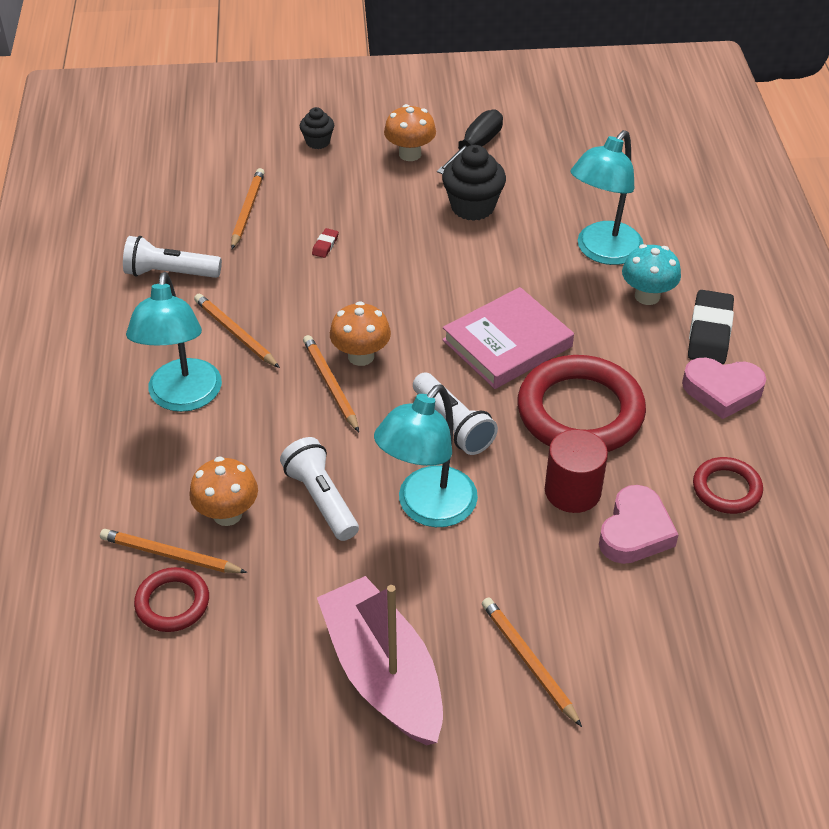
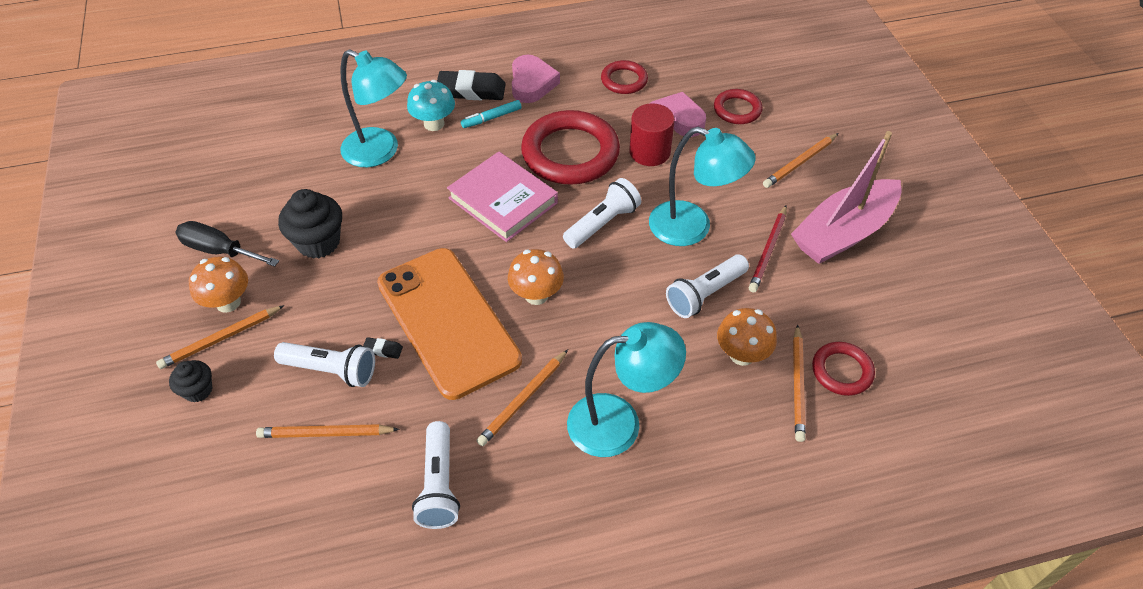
camera: 100 degrees left, 5 degrees up
orange pencil [303,335,359,432] -> orange pencil moved to [156,305,285,369]
red eraser [312,228,339,258] -> black eraser [363,337,403,359]
none -> white flashlight [274,342,375,387]
none -> orange phone [377,248,522,400]
none -> turquoise marker [461,100,522,128]
none -> red ring [714,89,763,124]
none -> red pencil [749,206,787,293]

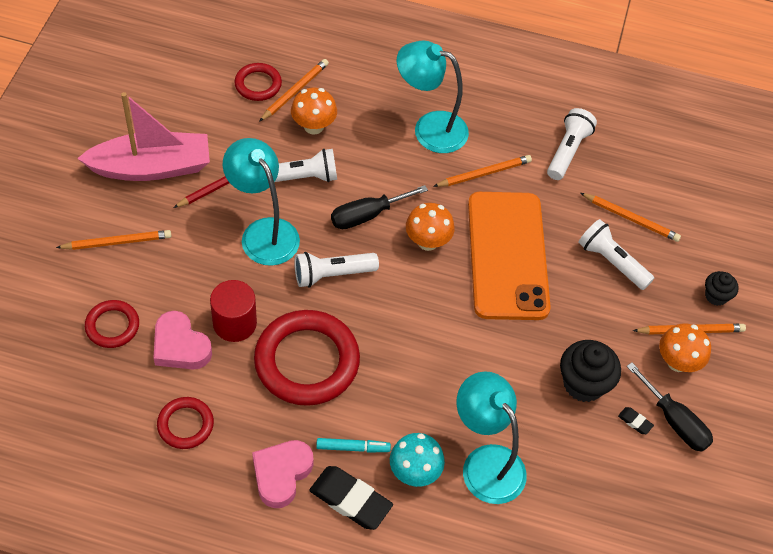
camera: 155 degrees left, 5 degrees up
black eraser [363,337,403,359] -> black eraser moved to [618,407,654,434]
pink book [447,151,558,242] -> none
none -> black screwdriver [331,185,428,229]

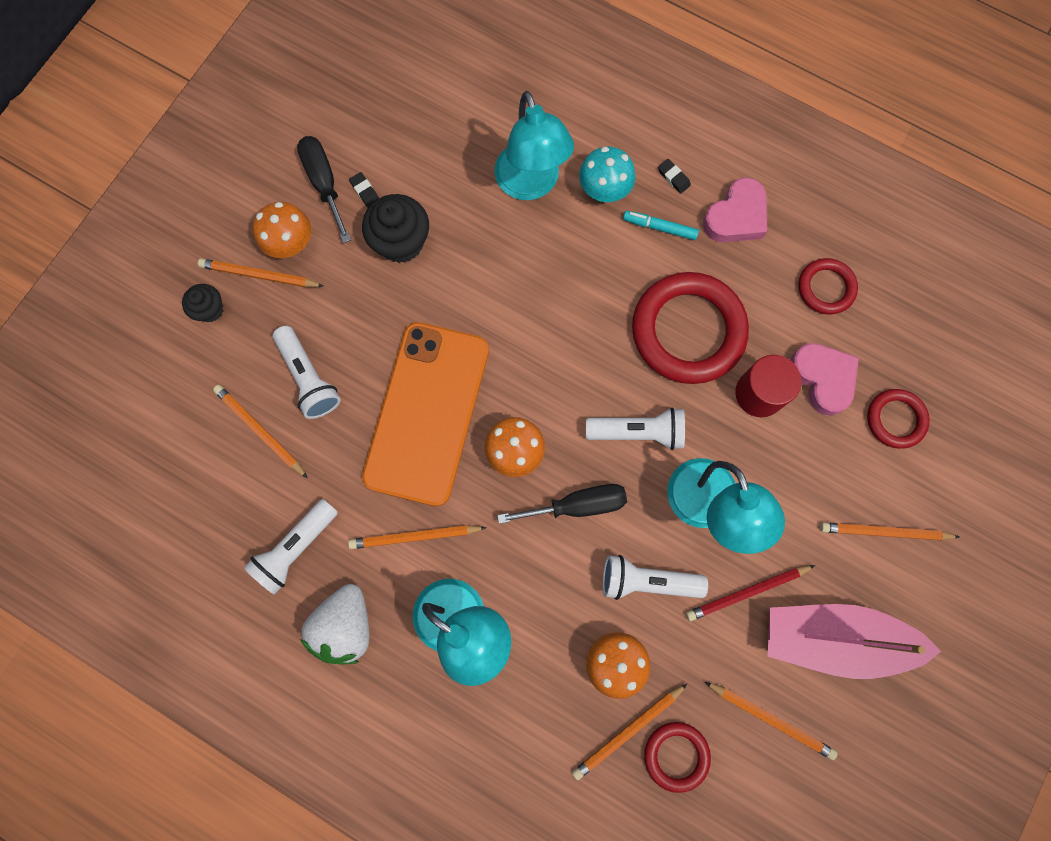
camera: 160 degrees left, 20 degrees up
black eraser [310,466,393,530] -> black eraser [658,159,691,193], size x0.44
none -> white strawberry [300,584,369,664]
none -> orange pencil [705,682,838,760]

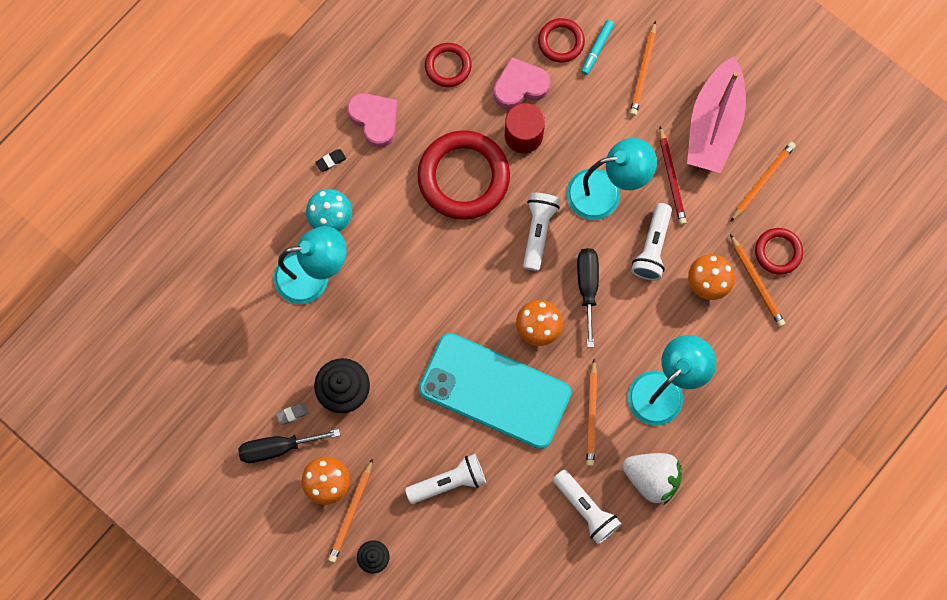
camera: 80 degrees left, 0 degrees up
orange pencil [213,385,308,478] -> none
black eraser [349,172,379,208] -> grey eraser [276,403,308,425]
orange phone [362,322,489,506] -> turquoise phone [419,333,571,449]
turquoise marker [623,211,699,240] -> turquoise marker moved to [581,20,614,75]

